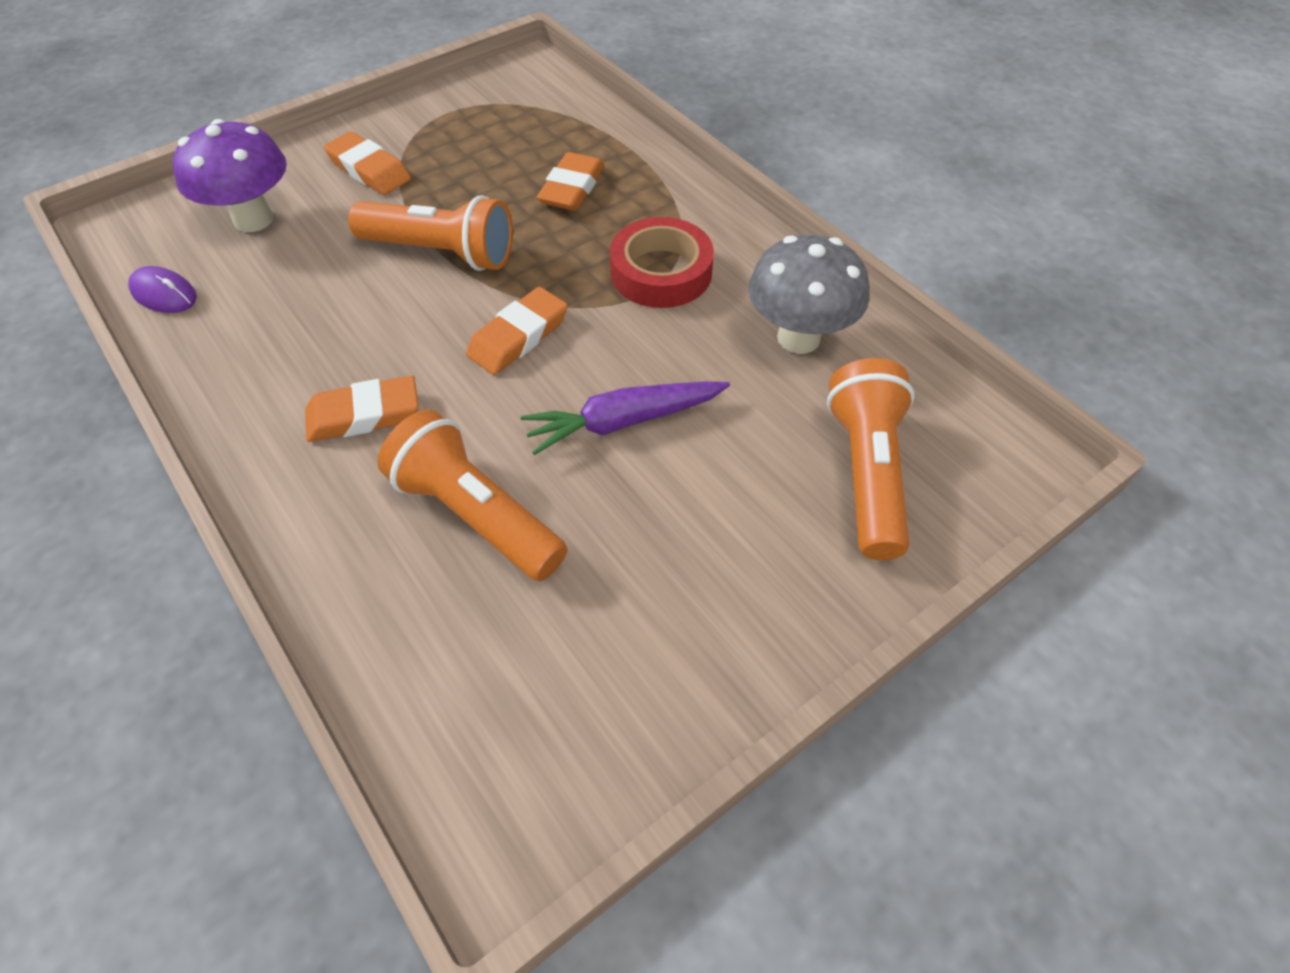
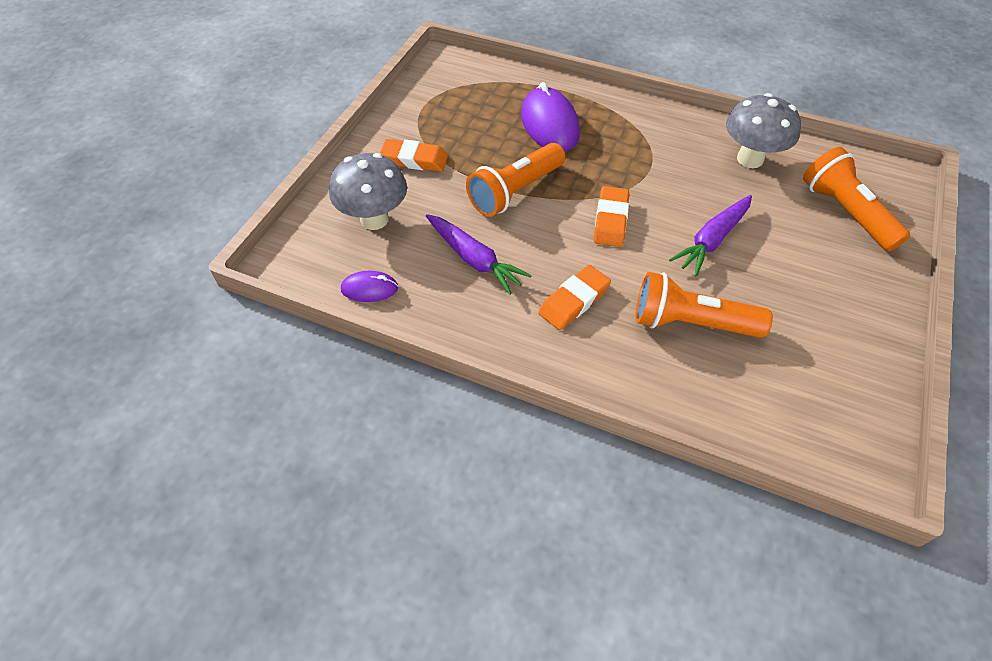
camera: 30 degrees left, 0 degrees up
purple mushroom [173,119,287,232] -> grey mushroom [329,153,407,230]
orange flashlight [348,195,513,271] -> orange flashlight turned 150 degrees clockwise [466,143,565,217]
orange eraser [537,152,605,211] -> purple mouse [521,82,580,152]
red tape [610,217,714,308] -> none
none -> purple carrot [426,214,532,295]

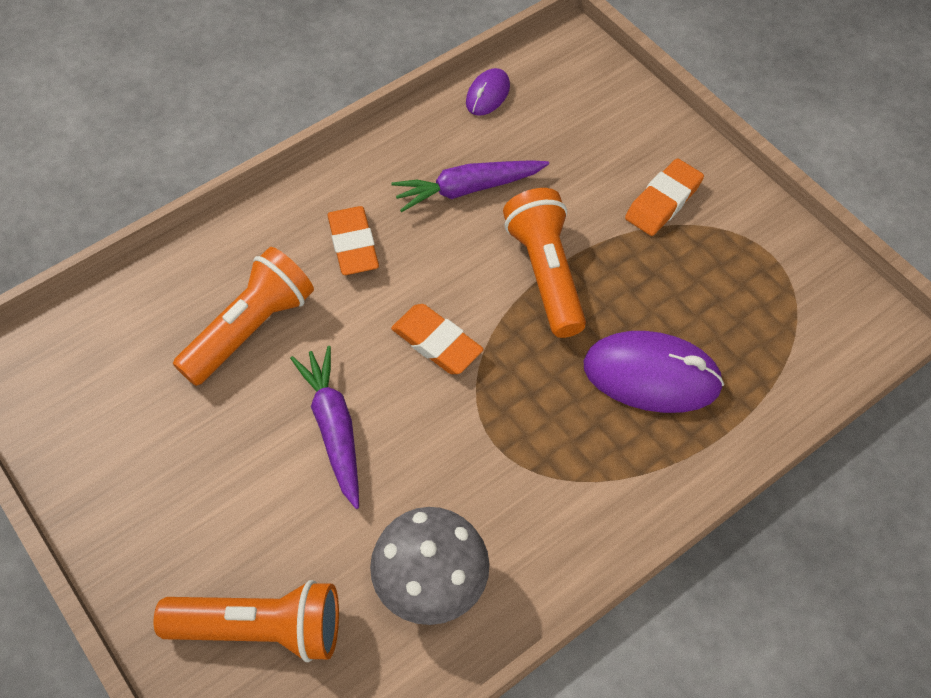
camera: 120 degrees right, 5 degrees up
grey mushroom [329,153,407,230] -> none

